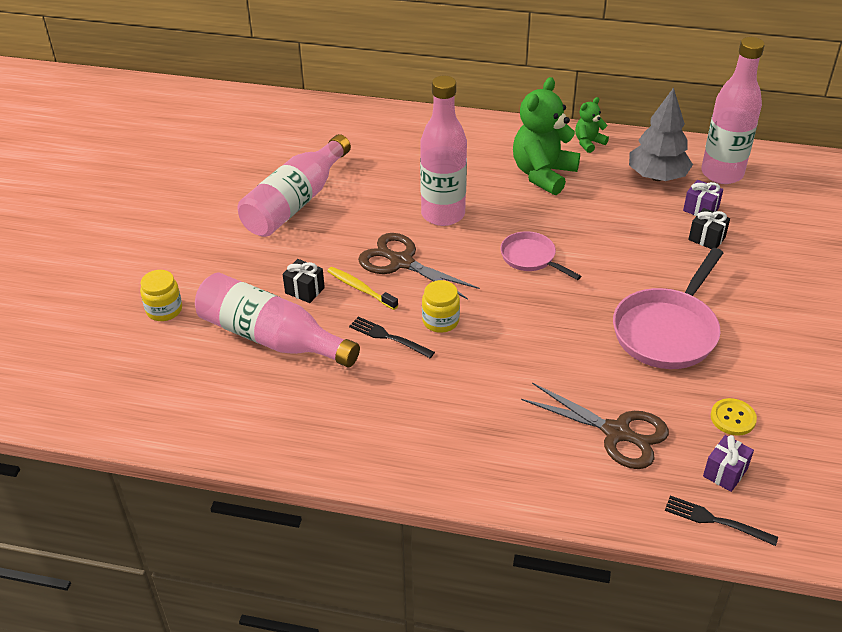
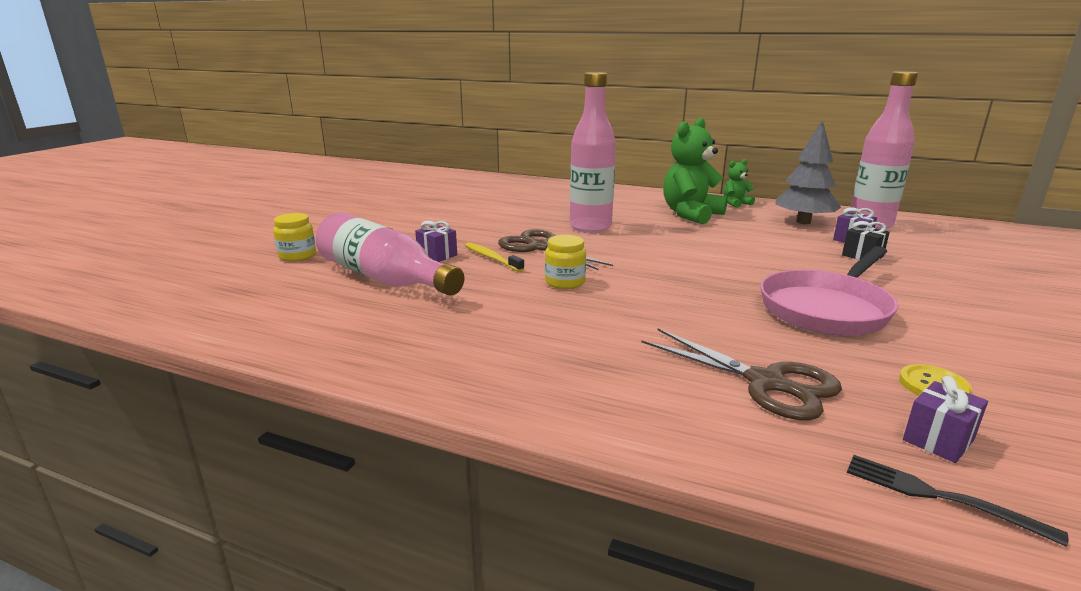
camera: 10 degrees right, 20 degrees down
pink bottle [238,134,351,237] -> none
black gift [283,259,325,303] -> purple gift [415,221,457,262]
black fork [349,317,435,358] -> none
pink pan [500,231,581,280] -> none

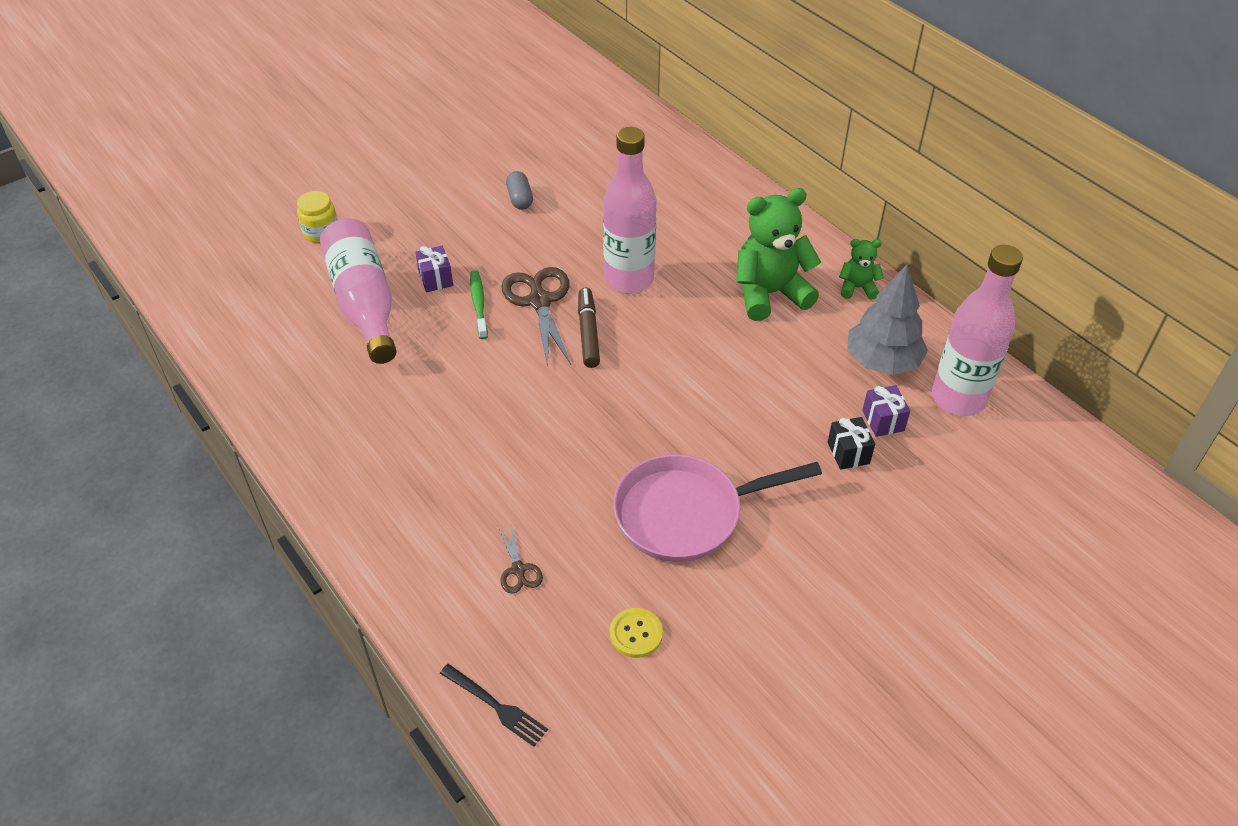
camera: 30 degrees right, 25 degrees up
yellow toothbrush [465,243,525,272] -> green toothbrush [470,270,488,339]
yellow jar [545,235,586,289] -> none
brown scissors [642,329,842,420] -> brown scissors [498,524,543,593], size x0.50
black fork [847,455,1068,546] -> black fork turned 150 degrees clockwise [440,664,548,747]
purple gift [903,376,988,463] -> none
none -> grey capsule [506,171,533,210]
none -> brown marker [578,288,600,368]

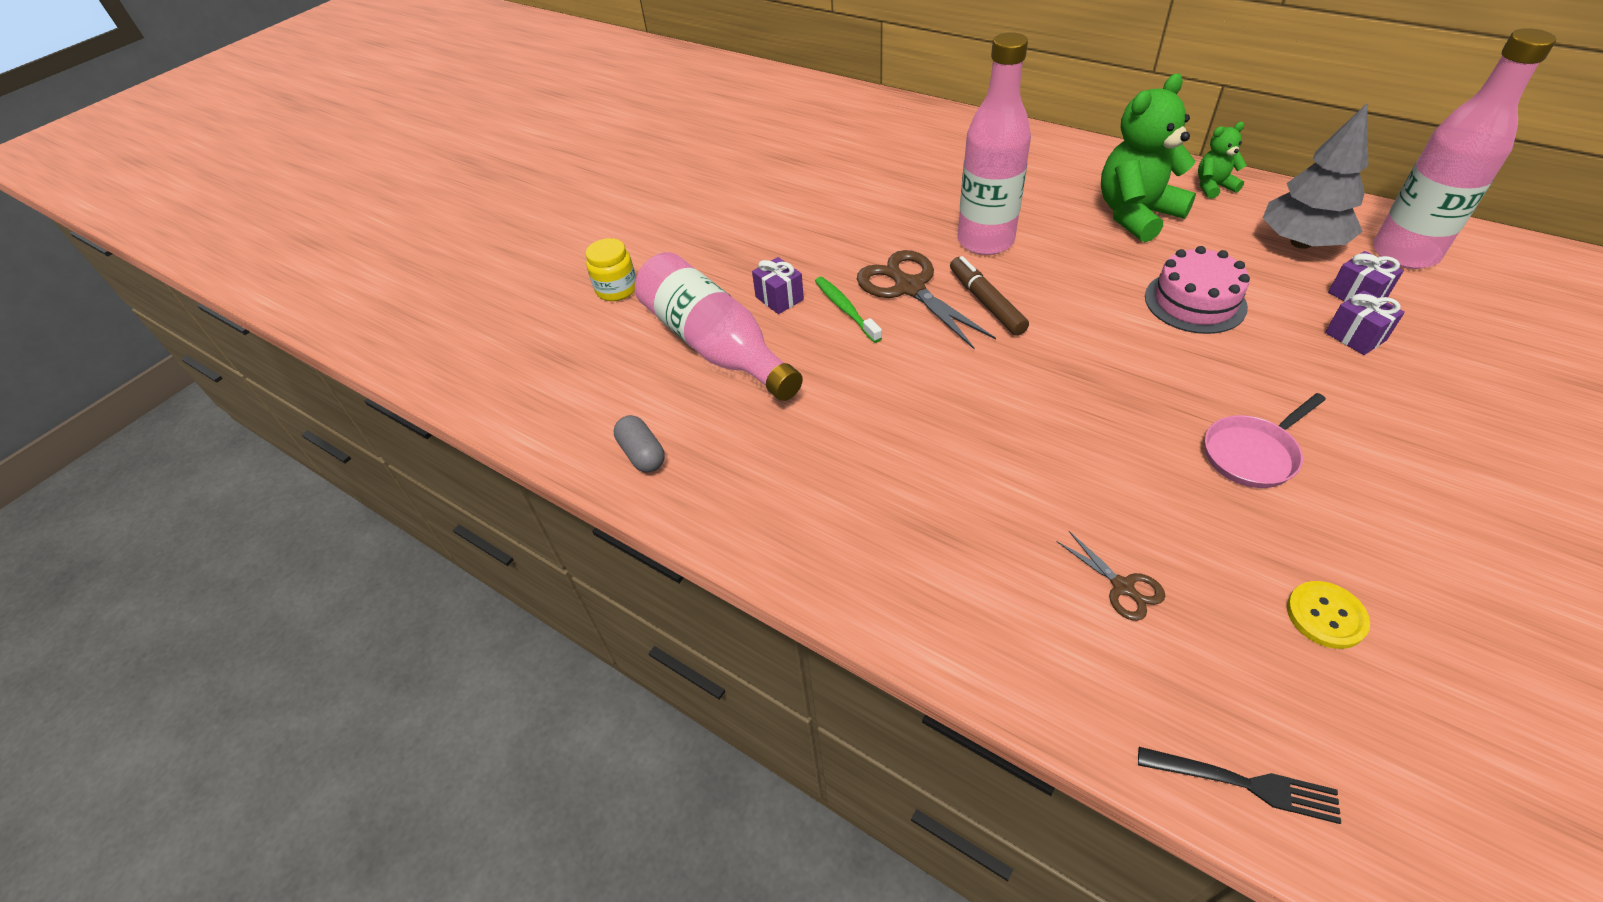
camera: 15 degrees left, 0 degrees up
grey capsule [506,171,533,210] -> grey capsule moved to [614,415,665,473]
pink pan [613,454,822,562] -> pink pan [1205,393,1326,488], size x0.57
black gift [828,417,875,470] -> purple gift [1325,290,1405,355]
none -> pink cake [1145,246,1250,334]

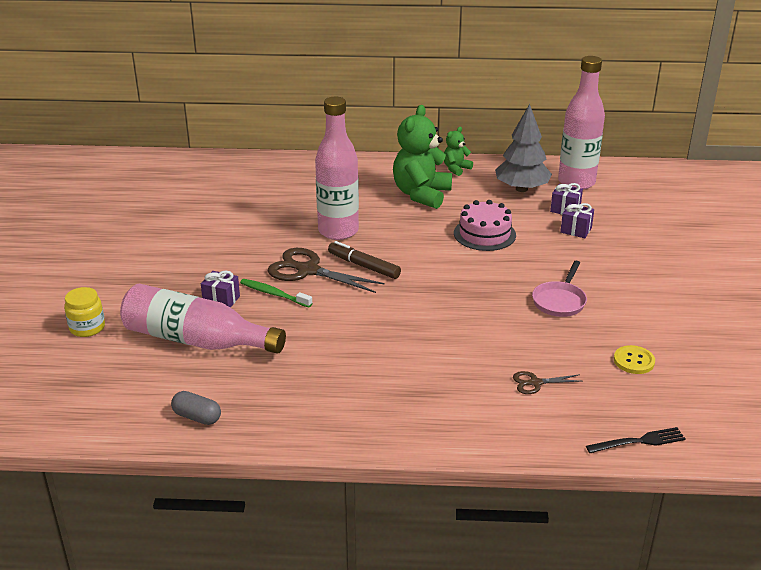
camera: 35 degrees left, 15 degrees down
brown scissors [1056,531,1165,621] -> brown scissors turned 150 degrees clockwise [513,371,581,394]

